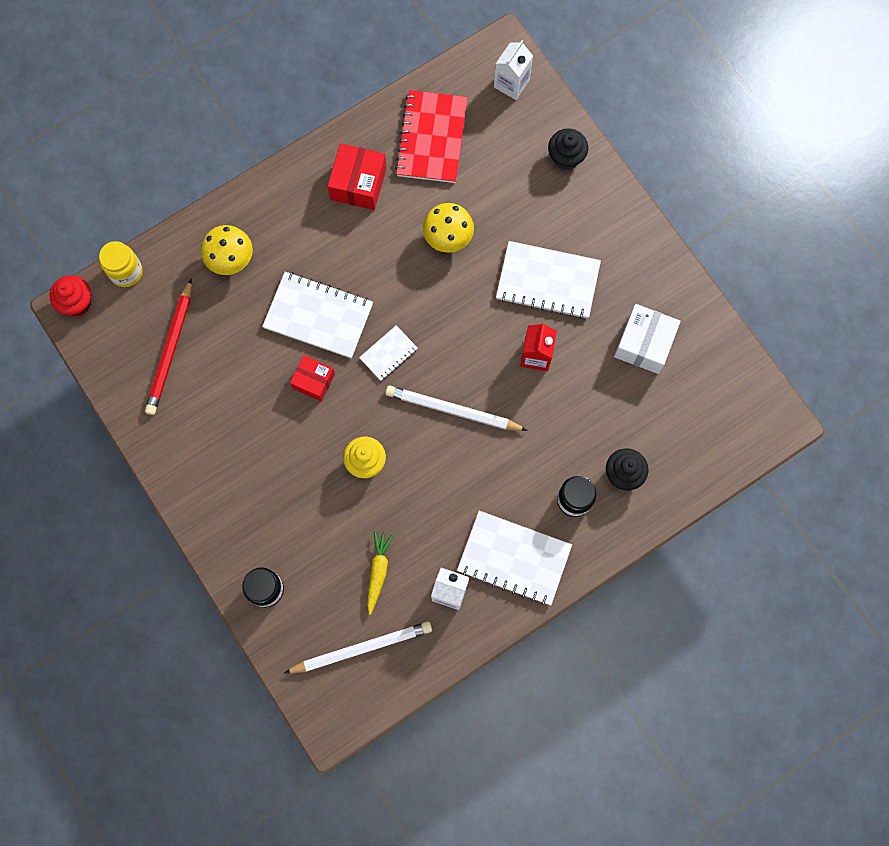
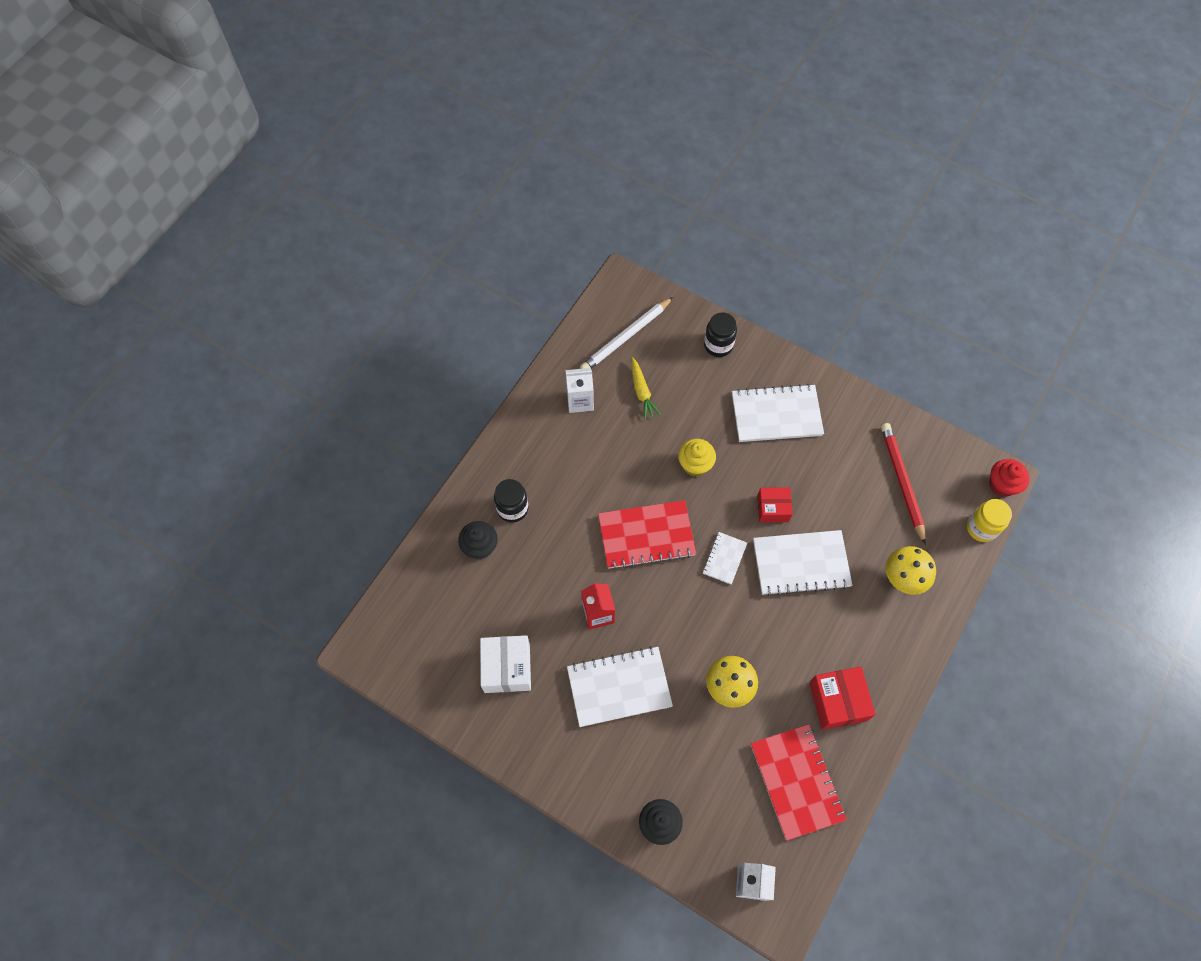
camera: 155 degrees right, 10 degrees down
white pencil [385,386,528,431] -> red notebook [598,500,696,569]
white notebook [457,511,572,606] -> white notebook moved to [732,384,824,442]

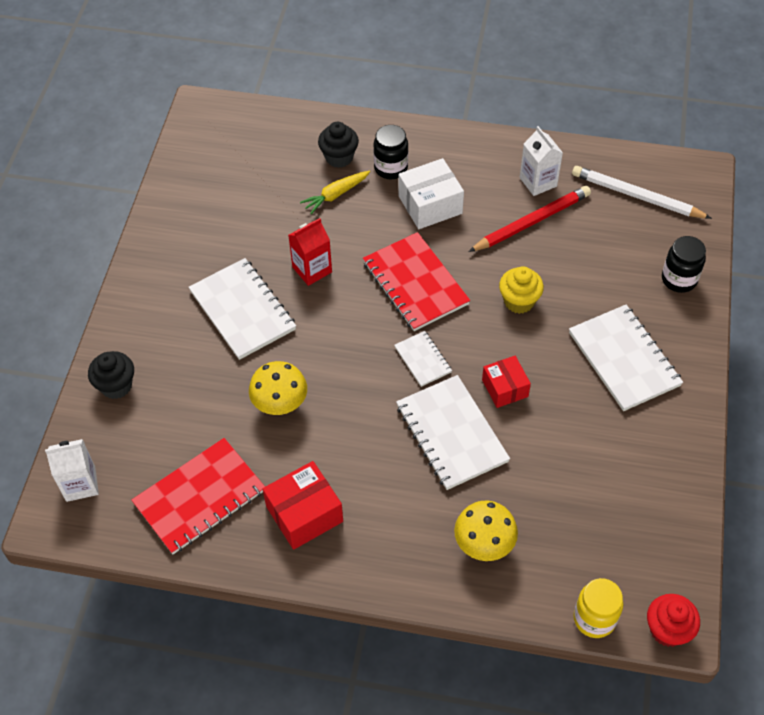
camera: 70 degrees right, 10 degrees down
white box [480,635,531,693] -> white box moved to [399,158,464,229]
yellow carrot [631,357,661,419] -> yellow carrot moved to [300,171,370,214]
white notebook [703,532,747,584] -> white notebook turned 60 degrees clockwise [394,331,452,387]
red pencil [881,423,926,545] -> red pencil moved to [468,186,591,252]

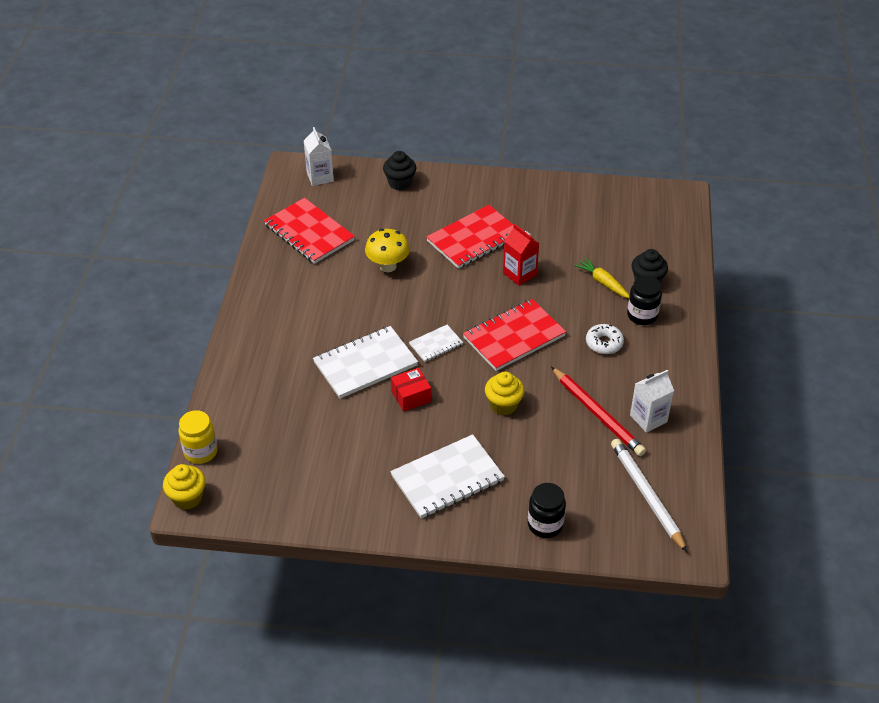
camera: 85 degrees right, 10 degrees down
white notebook [189,258,296,360] -> red notebook [426,205,514,269]
red box [263,461,343,550] -> none
white box [399,158,464,229] -> white donut [586,324,624,354]
yellow mushroom [454,501,518,561] -> none
white pencil [572,166,712,219] -> white pencil turned 45 degrees counterclockwise [611,439,687,552]
red cupcake [647,594,700,647] -> yellow cupcake [163,464,206,510]

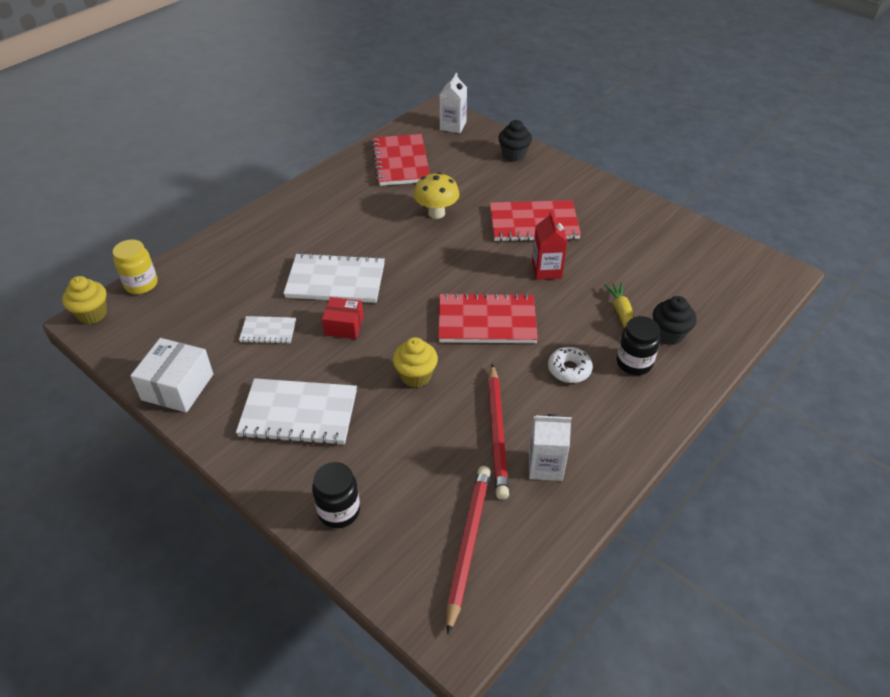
camera: 35 degrees right, 0 degrees up
white notebook [409,325,463,362] -> white notebook moved to [239,316,296,344]
white pencil [611,439,687,552] -> red pencil [446,466,491,635]
none -> white box [130,338,213,413]

